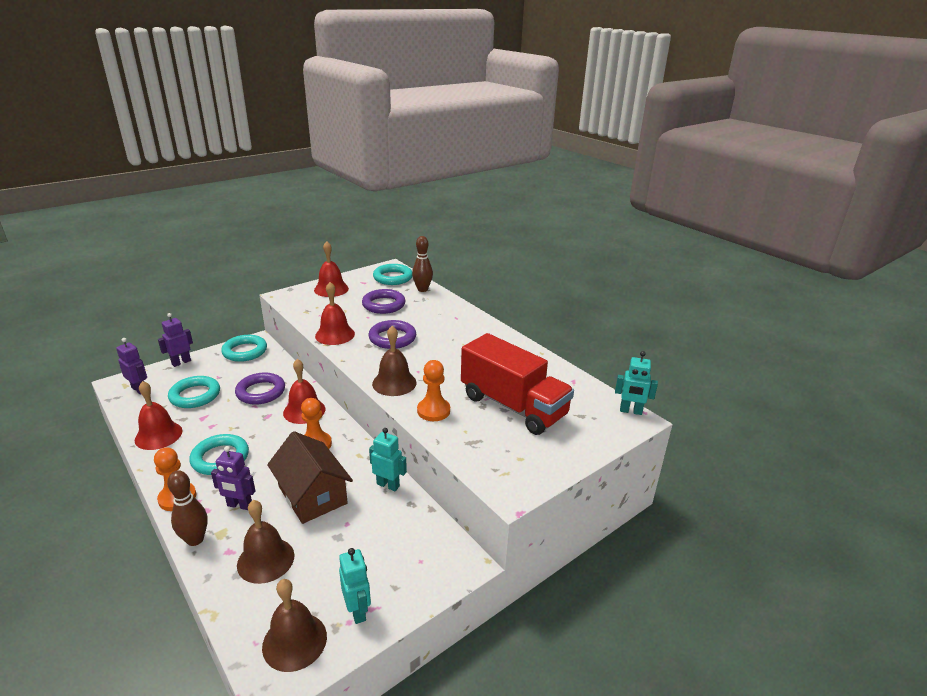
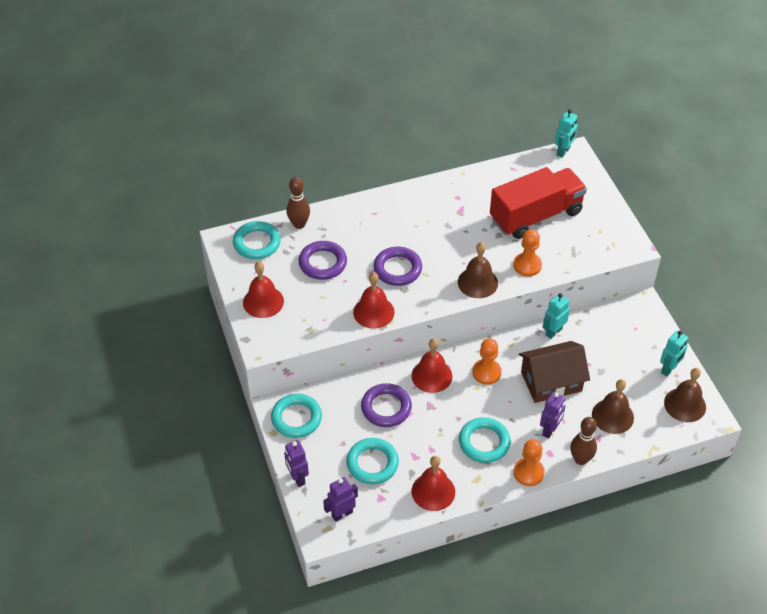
camera: 70 degrees left, 20 degrees up
turquoise robot [339,548,371,624] -> turquoise robot turned 135 degrees clockwise [660,330,688,376]

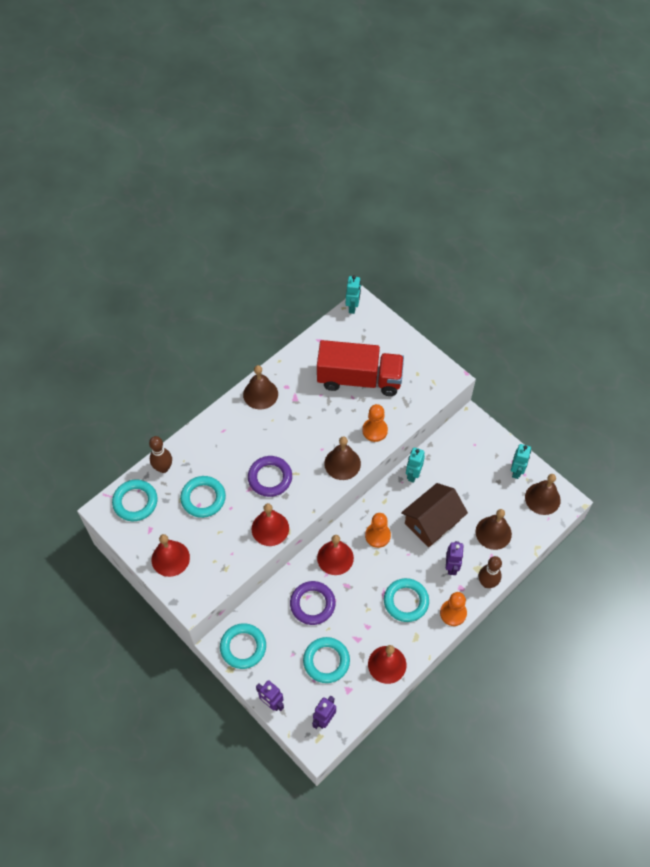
camera: 25 degrees left, 10 degrees up
purple ring [299,241,347,280] -> turquoise ring [180,476,226,518]
red truck [490,167,587,239] -> red truck turned 60 degrees clockwise [317,340,404,396]
none -> brown bell [243,365,278,410]

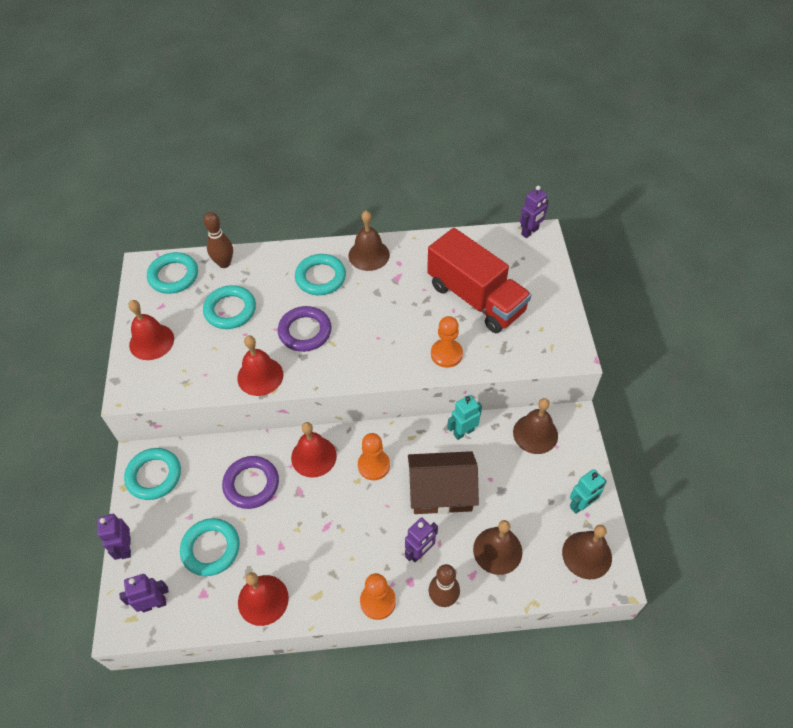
camera: 40 degrees right, 5 degrees down
brown bell [324,437,361,480] -> brown bell moved to [513,398,558,454]
turquoise robot [346,275,361,314] -> purple robot [520,186,549,238]
turquoise ring [384,578,429,622] -> turquoise ring moved to [295,254,346,295]

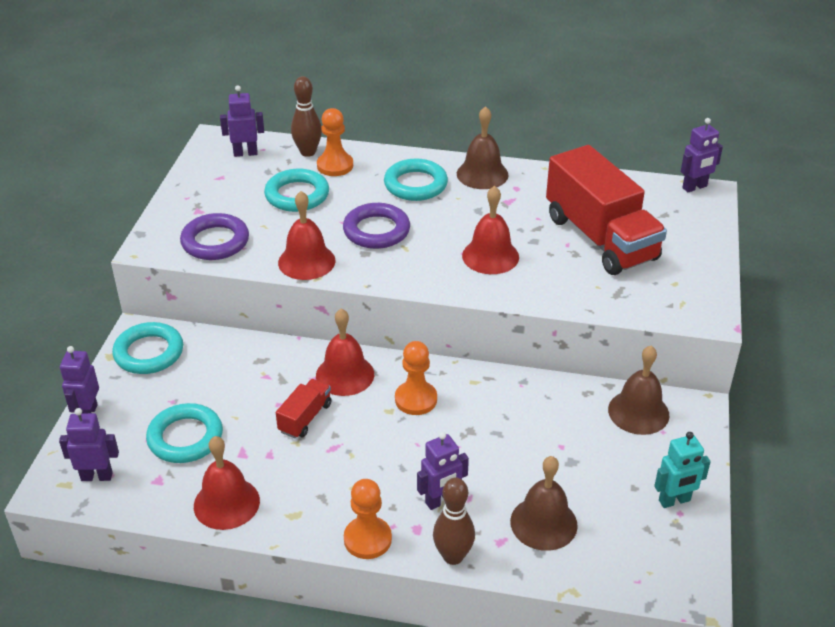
camera: 15 degrees right, 15 degrees down
red bell [128,300,174,360] -> red bell moved to [462,186,519,274]
turquoise ring [147,252,198,294] -> purple robot [220,85,264,157]
purple ring [222,456,279,509] -> purple ring moved to [180,213,249,260]
brown house [408,451,479,514] -> none
orange pawn [431,316,463,368] -> orange pawn moved to [317,108,353,176]
turquoise robot [447,395,482,440] -> none
brown bell [562,525,612,580] -> none
none -> red truck [276,379,332,438]

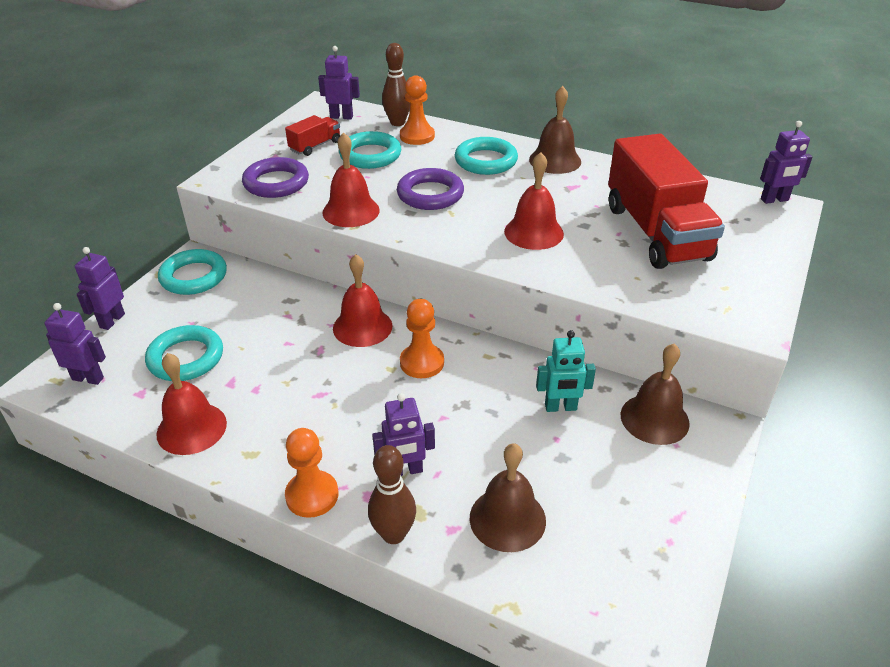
camera: 15 degrees right, 0 degrees up
red truck [276,379,332,438] -> red truck moved to [285,115,340,156]
turquoise robot [654,432,711,508] -> turquoise robot moved to [536,330,596,412]

